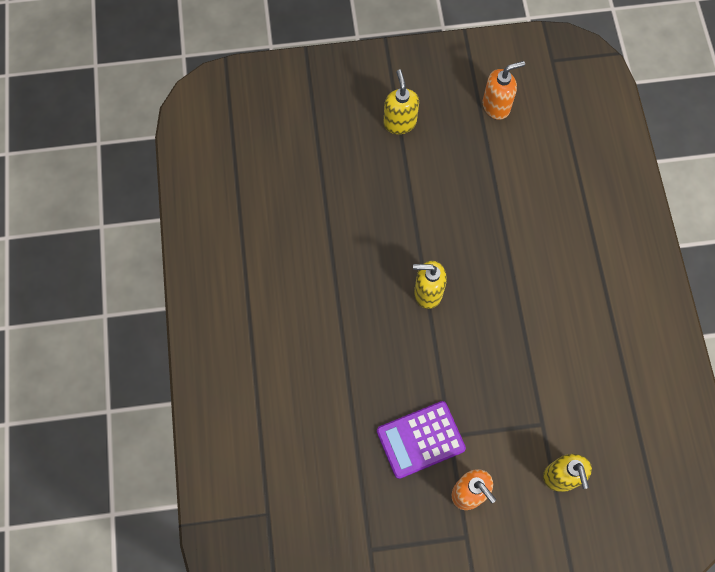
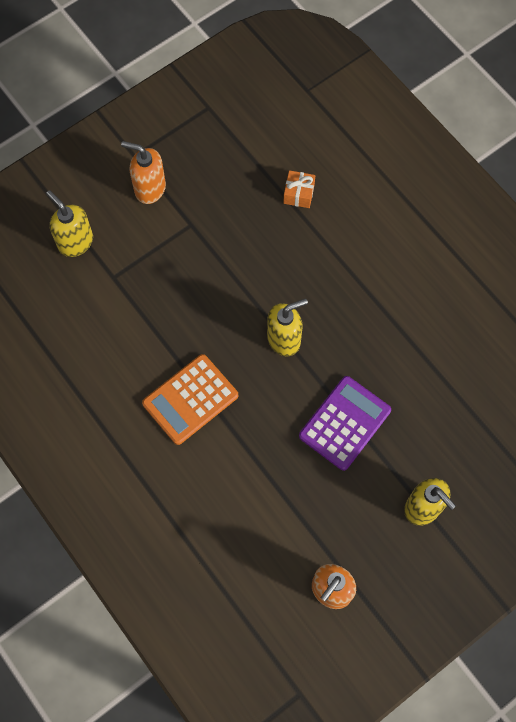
camera: 150 degrees right, 0 degrees up
purple calculator [377,401,466,479] -> purple calculator moved to [299,376,391,471]
none -> orange calculator [142,354,238,445]
none -> orange gift [283,170,315,208]

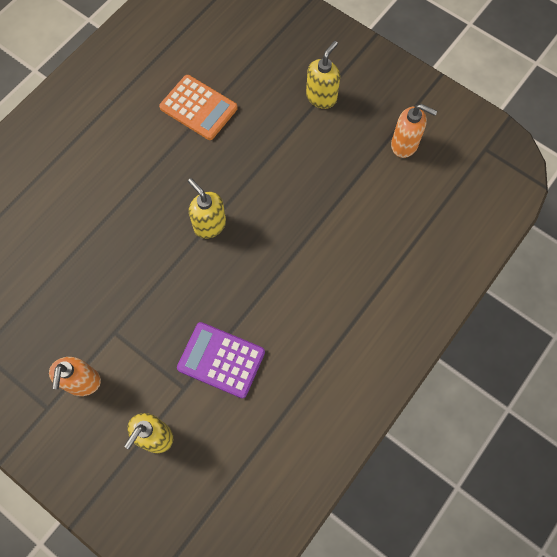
camera: 105 degrees left, 0 degrees up
orange calculator [142,354,238,445] -> orange calculator moved to [159,75,238,140]
orange gift [283,170,315,208] -> none
purple calculator [299,376,391,471] -> purple calculator moved to [177,322,265,398]

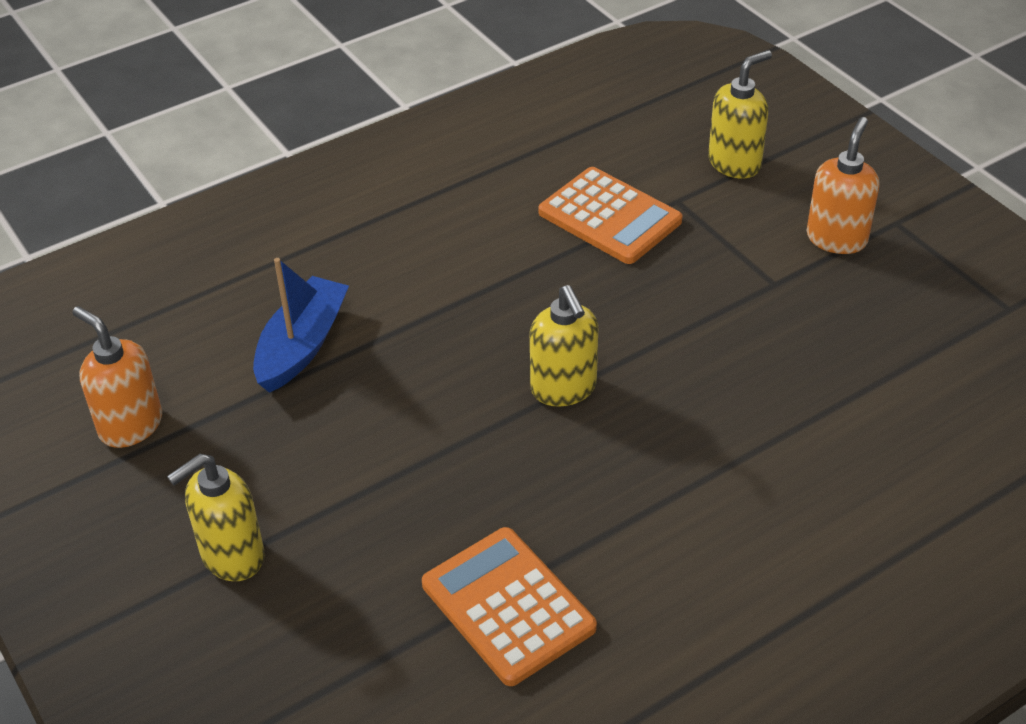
camera: 160 degrees left, 25 degrees down
purple calculator [177,322,265,398] -> orange calculator [539,167,683,264]
none -> blue boat [253,258,349,393]

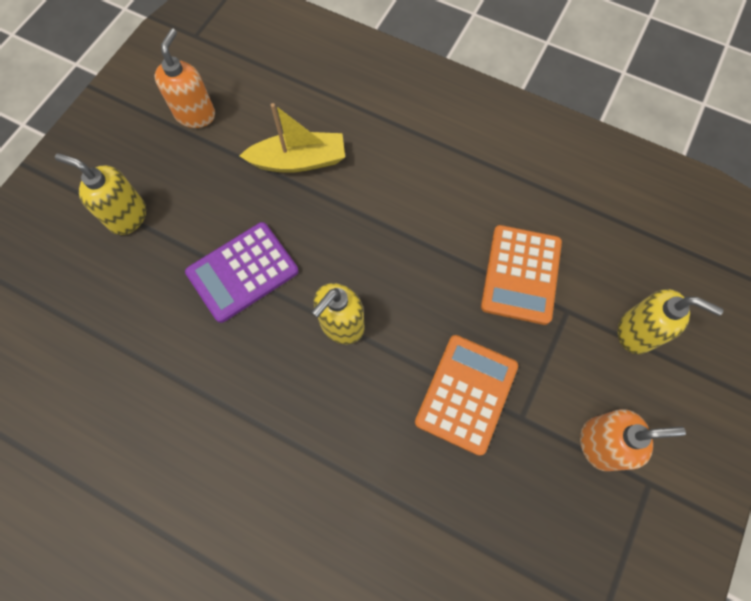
camera: 60 degrees right, 25 degrees up
blue boat [253,258,349,393] -> yellow boat [239,103,345,173]
orange calculator [422,527,597,686] -> orange calculator moved to [415,335,518,456]
none -> purple calculator [185,222,299,323]

